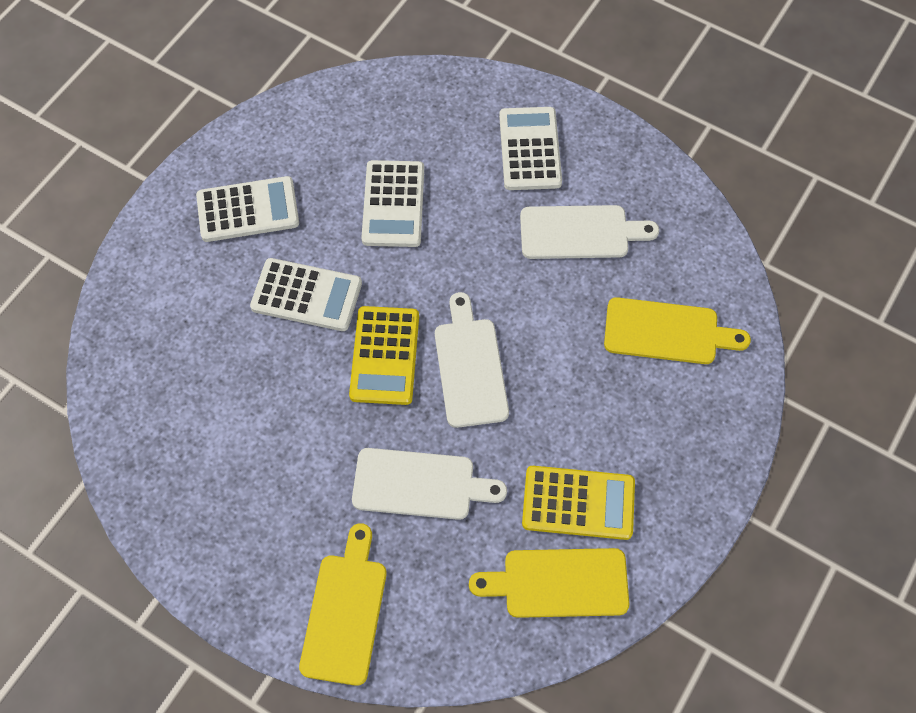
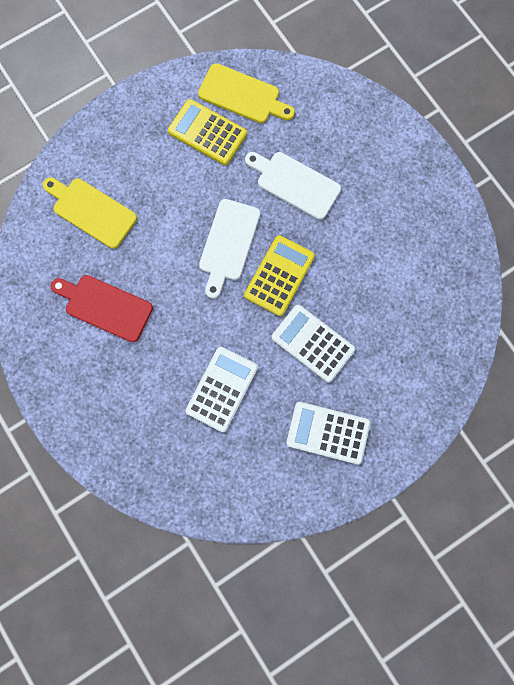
camera: 155 degrees left, 15 degrees up
yellow cutting board [299,523,387,686] -> none
white calculator [499,107,562,190] -> none
white cutting board [520,205,659,259] -> red cutting board [51,275,153,342]

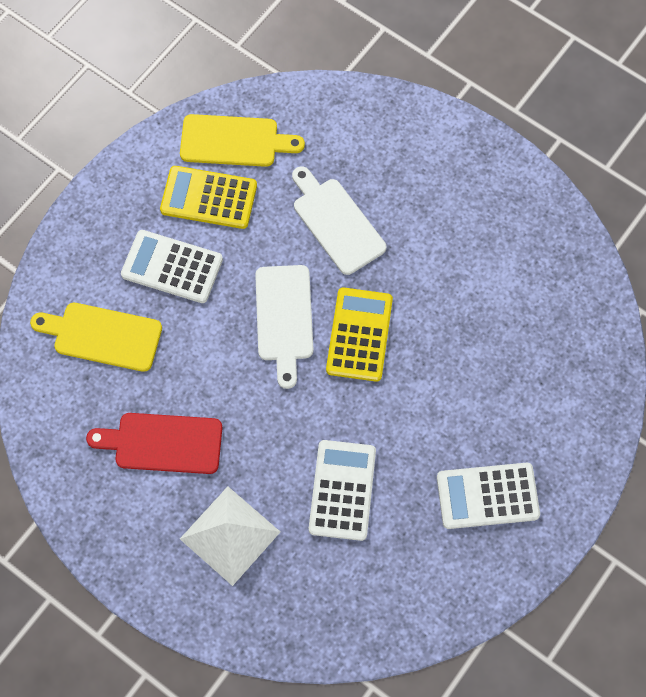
camera: 20 degrees left, 10 degrees down
white cutting board [245,152,341,220] -> white cutting board turned 45 degrees clockwise [292,166,386,275]
white calculator [271,305,355,382] -> white calculator moved to [121,230,223,303]
none -> white pyramid [180,486,280,586]

